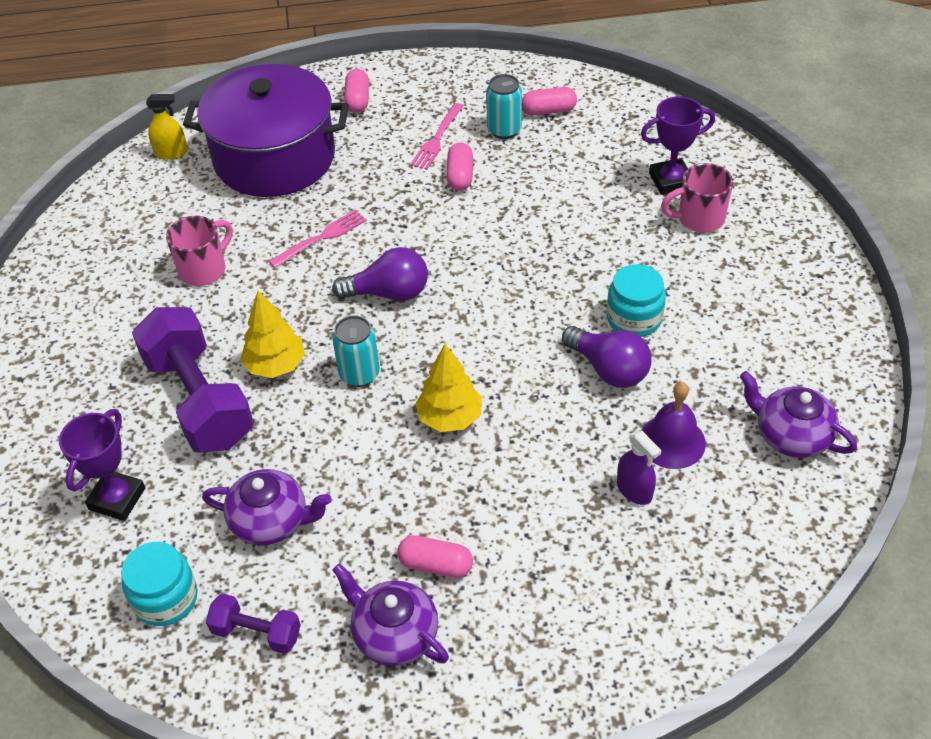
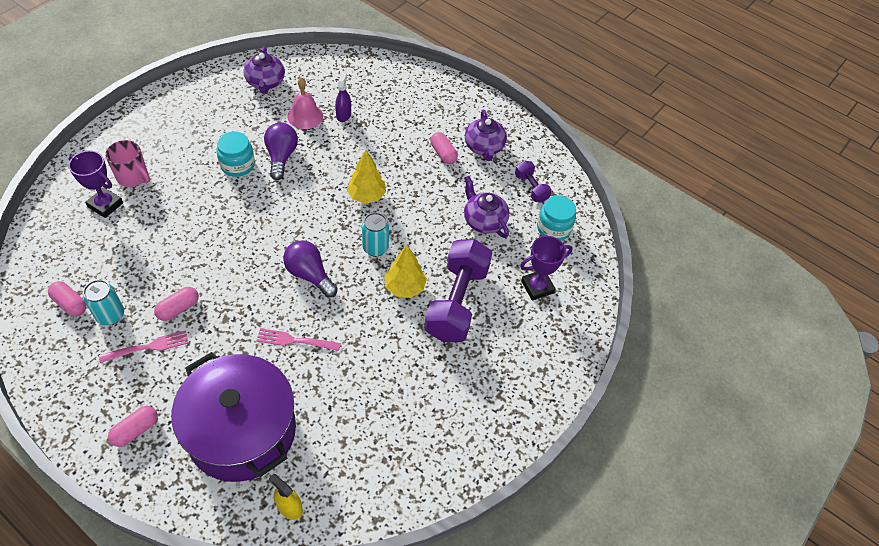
camera: 140 degrees left, 5 degrees up
pink mug [166,216,233,286] -> none
purple bell [641,382,706,469] -> pink bell [287,77,323,129]

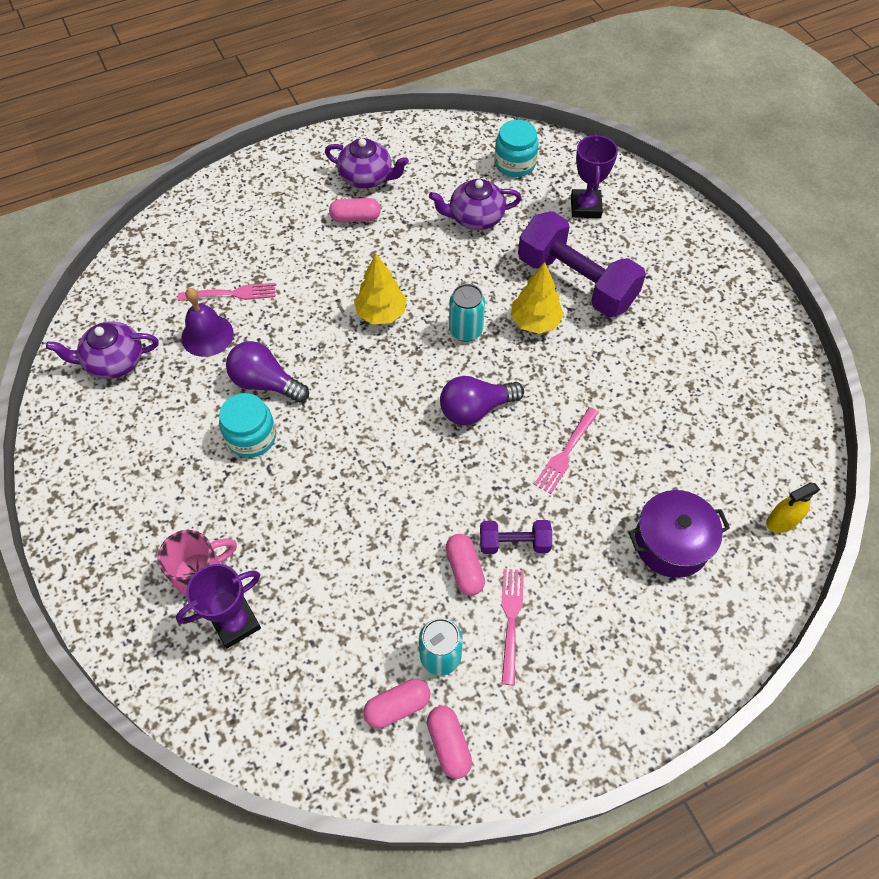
camera: 60 degrees left, 5 degrees up
pink capsule [108,406,158,447] -> pink capsule moved to [427,706,472,779]
purple pot [171,352,296,482] -> purple pot [628,490,730,578], size x0.56
purple teapot [244,46,285,94] -> purple teapot turned 150 degrees clockwise [46,321,159,379]
pink bell [287,77,323,129] -> purple bell [181,288,234,357]
purple spray bottle [335,73,351,122] -> pink fork [178,283,275,301]
purple dumbbell [515,160,552,203] -> purple dumbbell moved to [480,520,552,554]

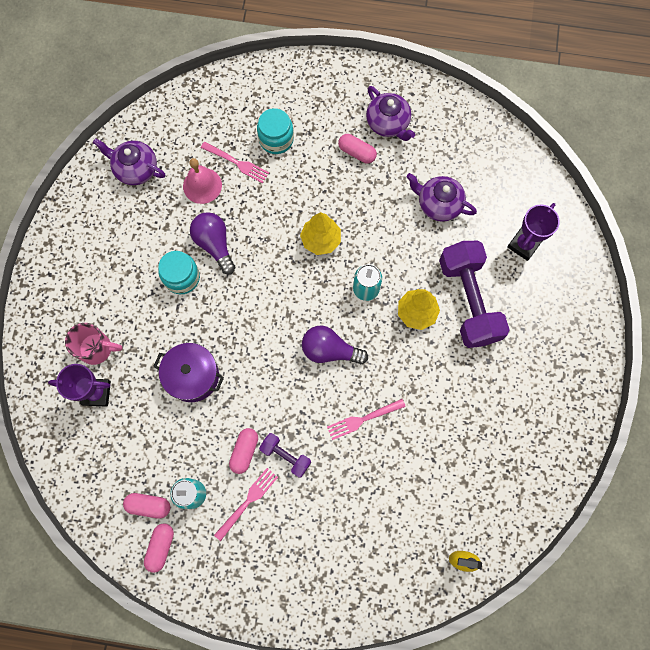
camera: 35 degrees right, 15 degrees up
purple bell [181,288,234,357] -> pink bell [183,158,222,204]
turquoise jar [494,120,539,177] -> turquoise jar moved to [257,108,294,154]
purple pot [628,490,730,578] -> purple pot moved to [153,343,224,402]

